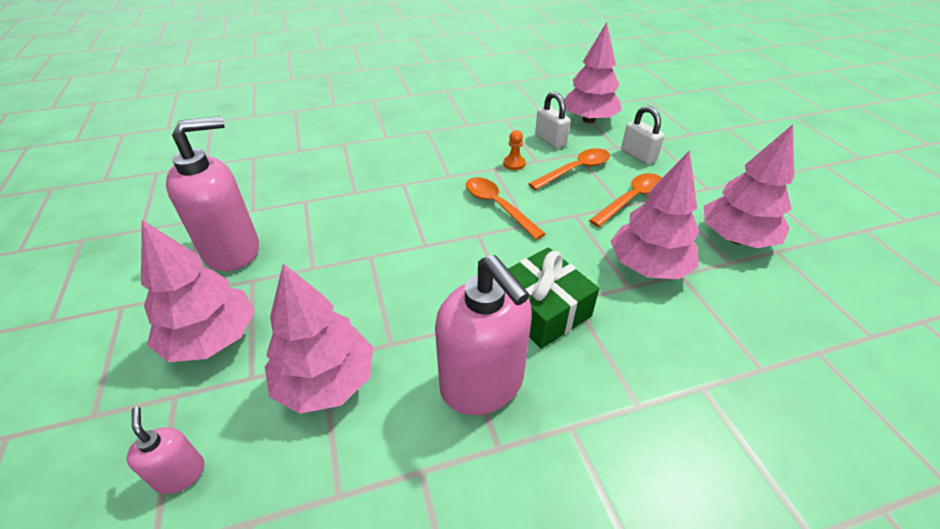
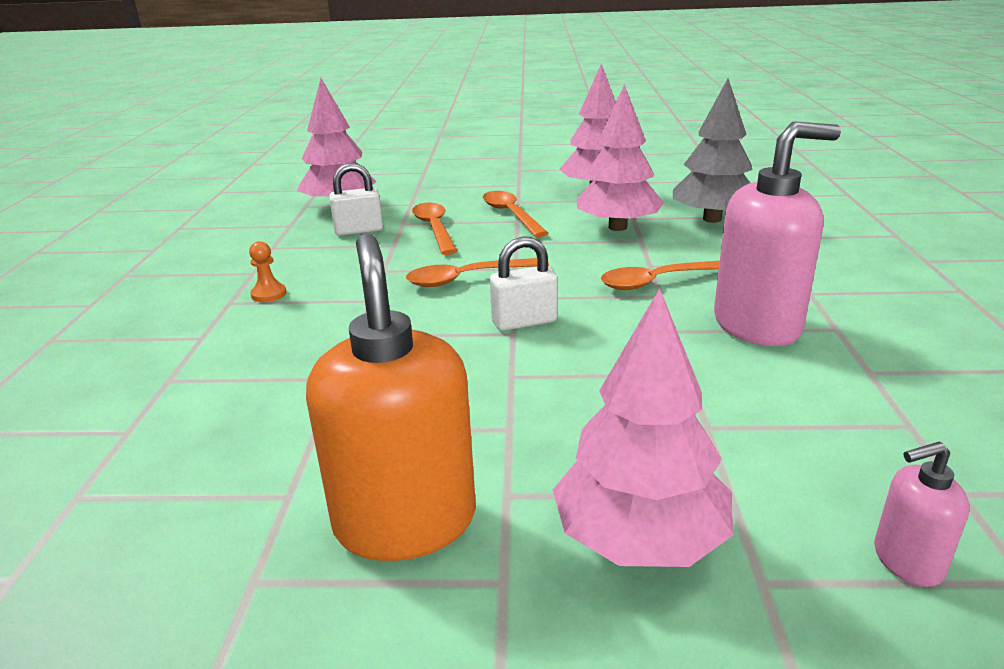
camera: 70 degrees left, 15 degrees down
pink soap dispenser [166,116,259,271] -> orange soap dispenser [306,233,476,561]
pink tree [265,264,373,414] -> none
orange pawn [503,130,526,170] -> orange pawn moved to [249,241,287,302]
green gift [508,247,599,349] -> orange spoon [601,261,720,290]
white padlock [621,105,665,164] -> white padlock moved to [490,236,558,331]
none -> grey tree [673,79,753,223]

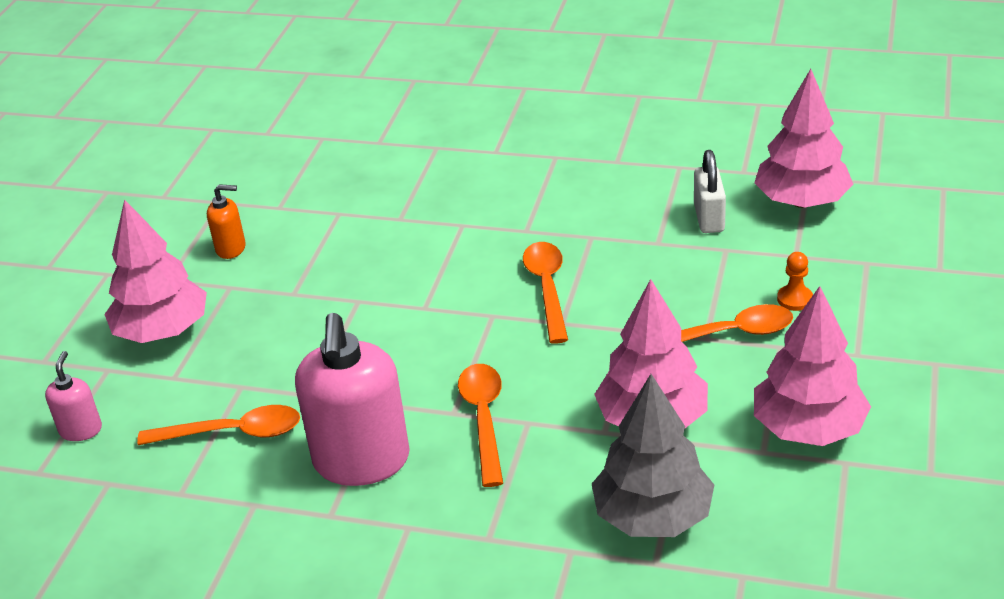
camera: 105 degrees right, 10 degrees up
orange pawn [249,241,287,302] -> orange pawn moved to [777,252,813,311]
orange soap dispenser [306,233,476,561] -> orange soap dispenser [207,184,246,259], size x0.47
orange spoon [412,202,457,255] -> orange spoon moved to [137,405,300,445]
white padlock [490,236,558,331] -> none

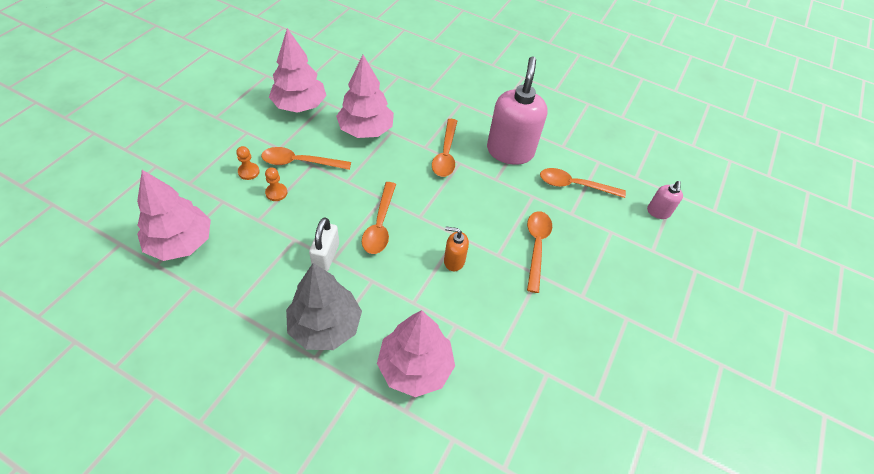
camera: 175 degrees left, 15 degrees up
pink tree [104,199,207,343] -> pink tree moved to [377,310,455,397]
orange soap dispenser [207,184,246,259] -> orange soap dispenser moved to [444,227,469,271]
grey tree [592,374,714,537] -> grey tree moved to [286,263,362,350]
white padlock [694,150,726,233] -> white padlock moved to [309,217,339,271]
none -> orange pawn [265,167,287,201]
none -> orange spoon [527,211,552,293]

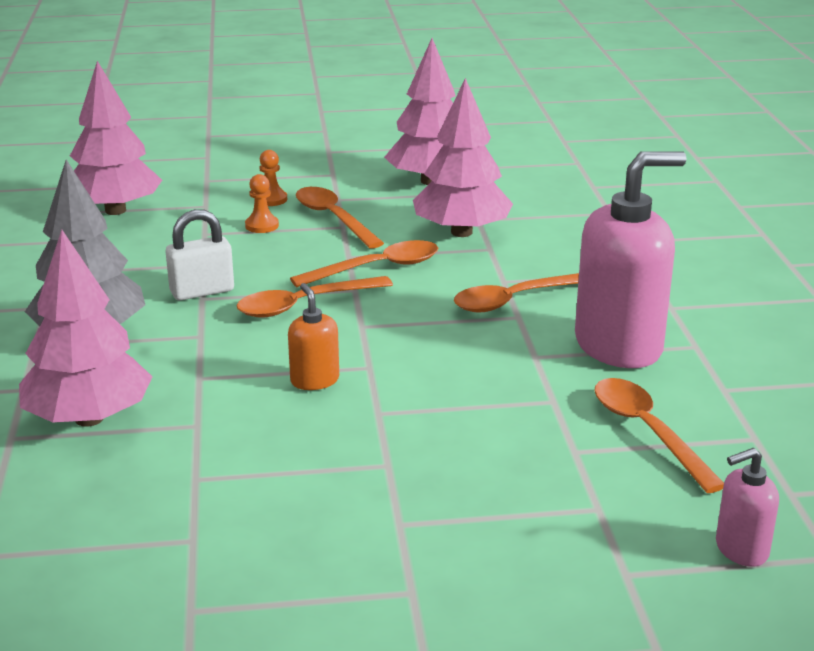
camera: 60 degrees right, 25 degrees down
orange spoon [527,211,552,293] -> orange spoon moved to [290,240,438,287]

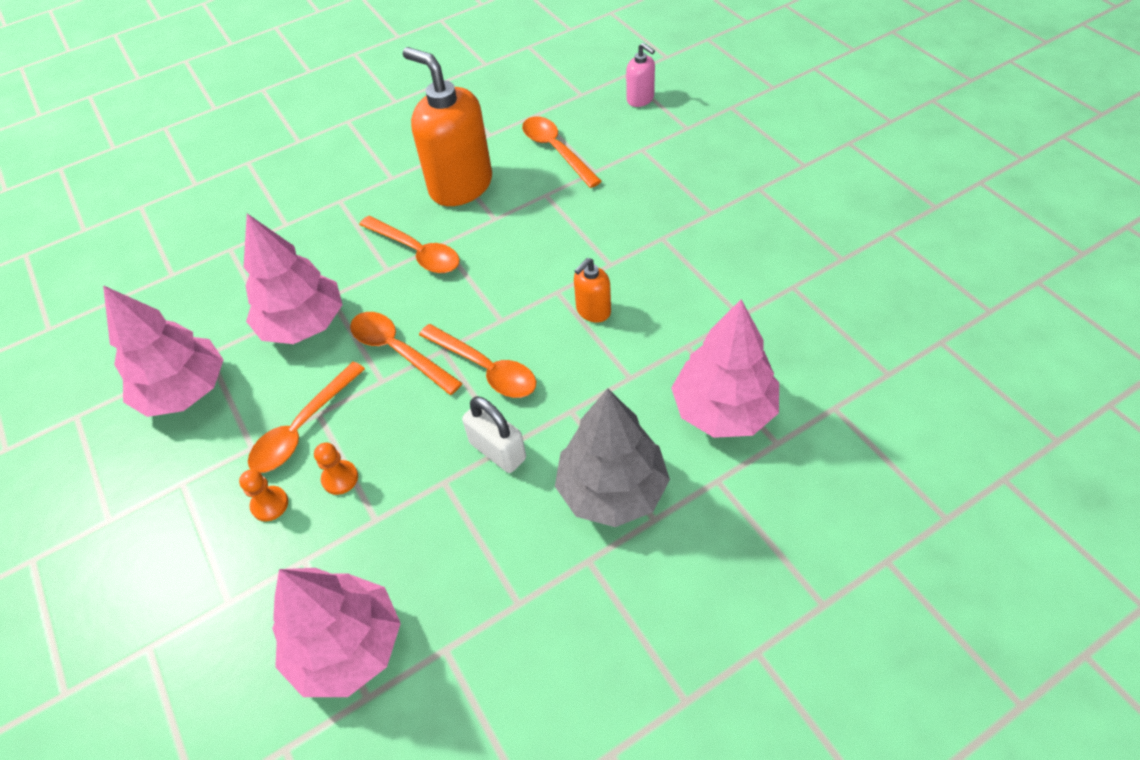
camera: 110 degrees left, 25 degrees up
pink soap dispenser [575,151,686,368] -> orange soap dispenser [403,47,492,206]
orange spoon [594,378,724,493] -> orange spoon turned 105 degrees clockwise [522,116,602,188]

